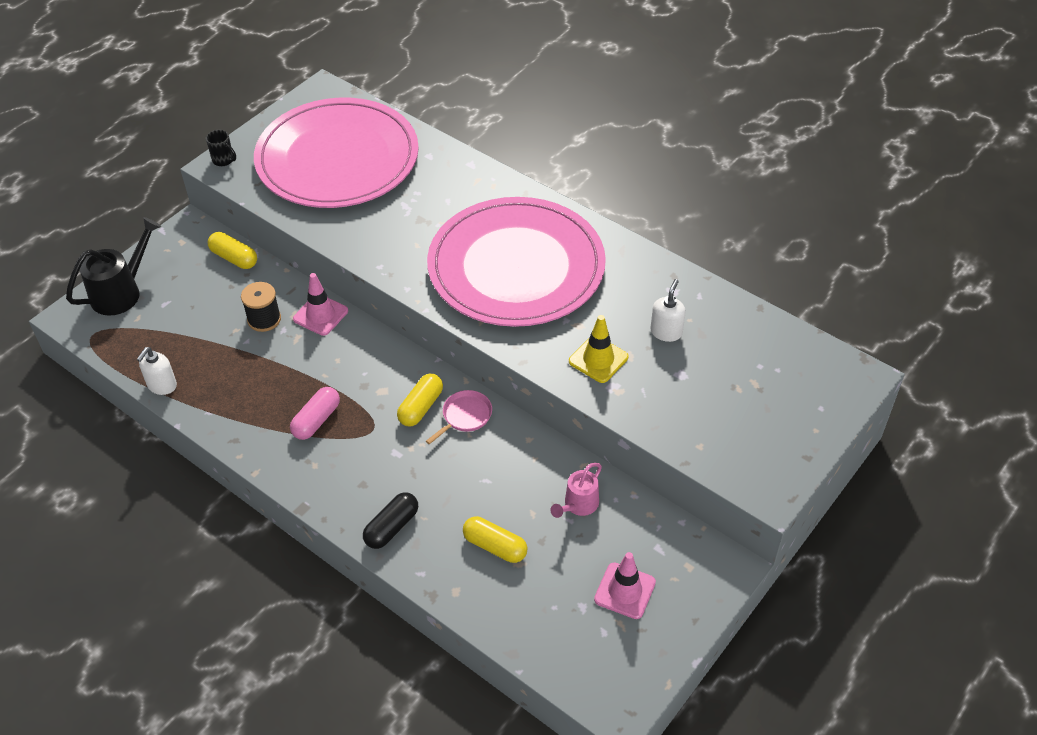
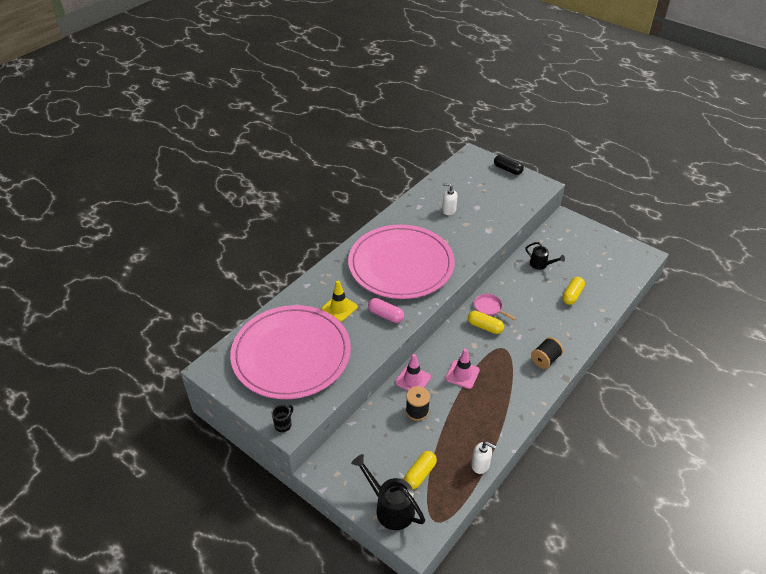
camera: 90 degrees left, 5 degrees down
yellow capsule [208,232,257,269] -> yellow capsule moved to [404,451,437,489]
pink capsule [290,387,340,440] -> pink capsule moved to [368,298,404,323]
black capsule [363,492,418,549] -> black capsule moved to [494,155,524,175]
pink watering can [551,463,602,518] -> black watering can [526,242,565,270]
yellow traffic cone [569,315,628,383] -> yellow traffic cone moved to [322,280,357,322]
pink traffic cone [594,552,656,619] -> pink traffic cone moved to [445,349,480,389]
none -> black spool [531,337,563,369]

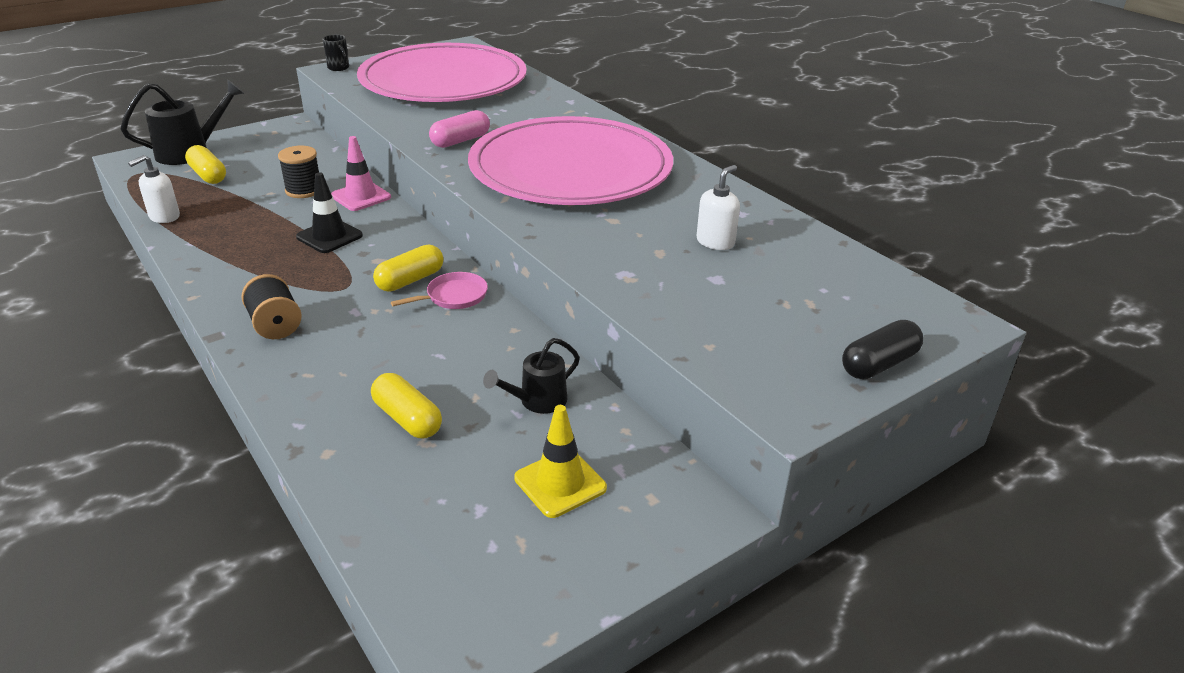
camera: 105 degrees right, 10 degrees down
yellow traffic cone [322,280,357,322] -> yellow traffic cone moved to [514,405,607,518]
pink traffic cone [445,349,480,389] -> black traffic cone [296,172,363,253]

